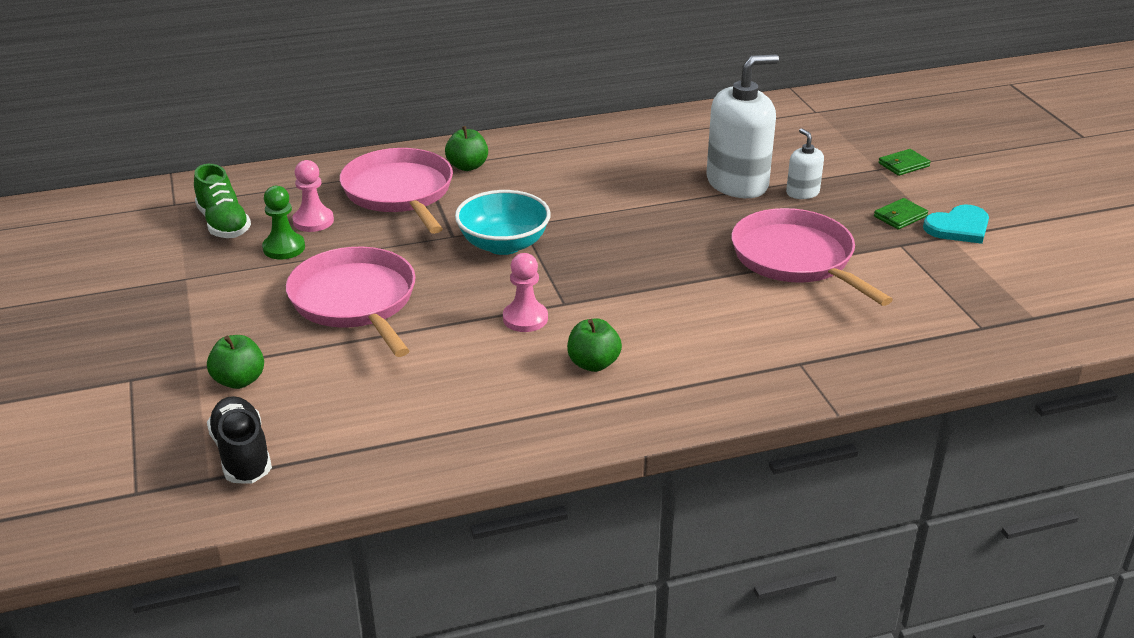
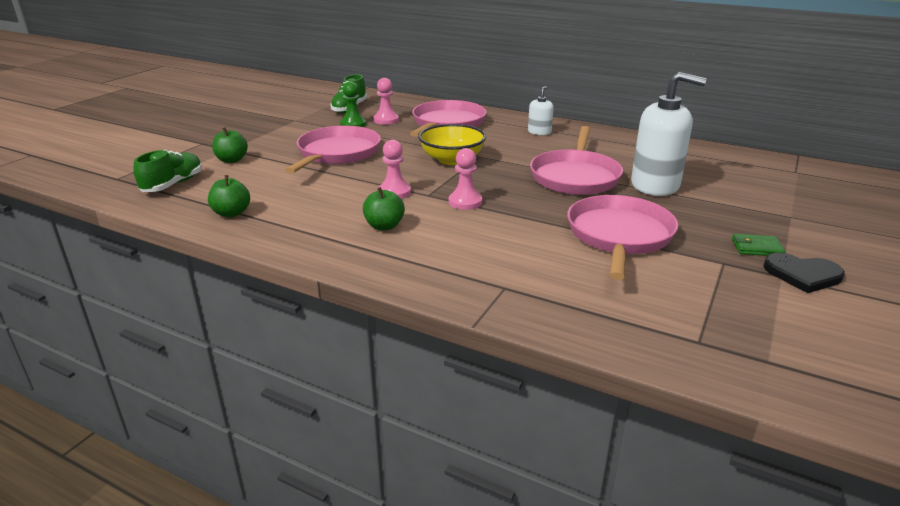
camera: 45 degrees right, 5 degrees down
black shoe [207,396,272,484] -> green shoe [133,150,202,192]
green apple [445,126,488,171] -> green apple moved to [208,175,250,217]
turquoise bowl [455,190,551,255] -> yellow bowl [418,124,486,165]
white soap dispenser [786,128,824,199] -> white soap dispenser moved to [528,86,554,135]
green wallet [879,149,931,176] -> none
turquoise heart [923,205,989,244] -> black heart [763,253,845,293]
none -> pink pawn [449,148,482,210]
none -> pink pan [530,126,623,195]

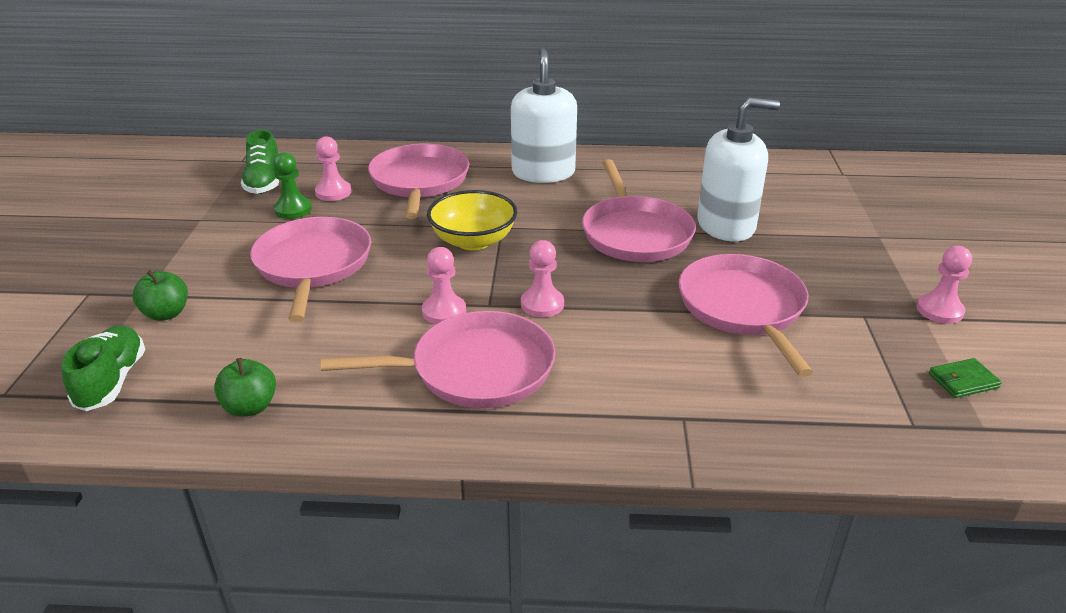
camera: 25 degrees left, 5 degrees up
green apple [363,187,405,230] -> pink pan [321,311,555,408]
white soap dispenser [528,86,554,135] -> white soap dispenser [511,48,577,183], size x2.07
green wallet [732,234,785,256] -> green wallet moved to [929,358,1002,398]
black heart [763,253,845,293] -> pink pawn [917,246,972,324]

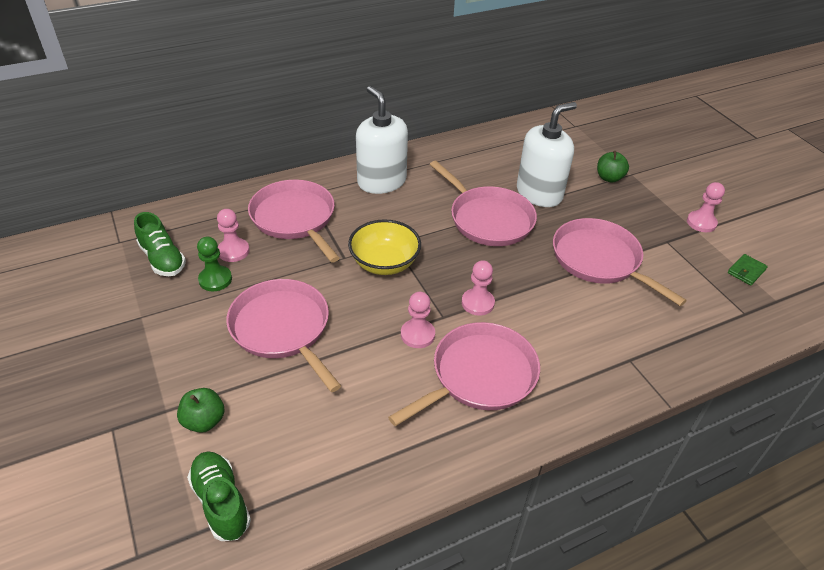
camera: 30 degrees left, 10 degrees up
green apple [214,358,276,417] -> green apple moved to [597,151,629,183]

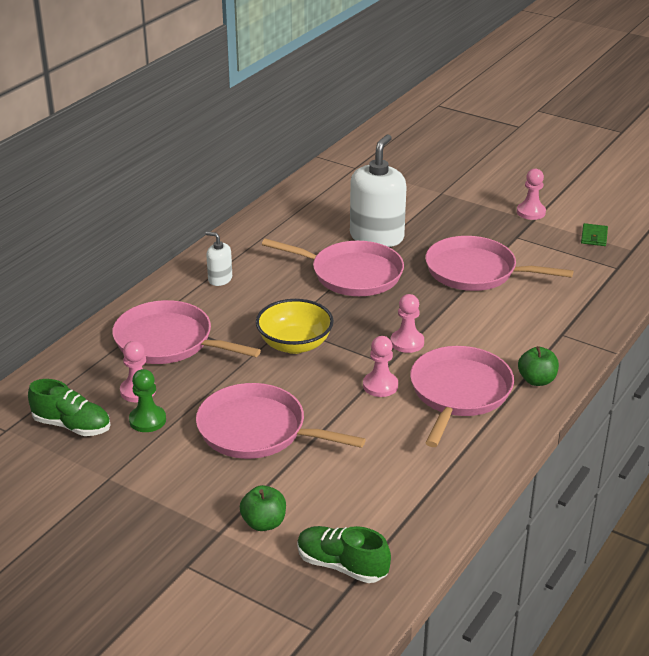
camera: 30 degrees left, 10 degrees down
white soap dispenser [356,86,408,194] -> white soap dispenser [206,232,232,286], size x0.48
green apple [597,151,629,183] -> green apple moved to [518,346,559,386]

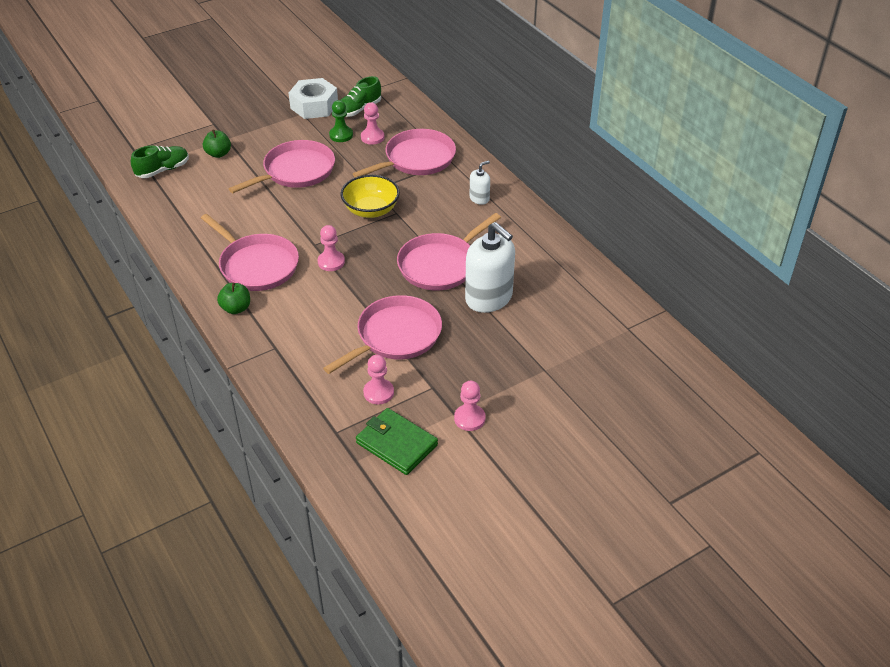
camera: 115 degrees right, 10 degrees up
pink pawn [363,336,398,397] -> pink pawn moved to [363,355,394,404]
green wallet [581,223,608,246] -> green wallet [356,408,438,475], size x1.90
none -> white nut [289,78,338,119]

